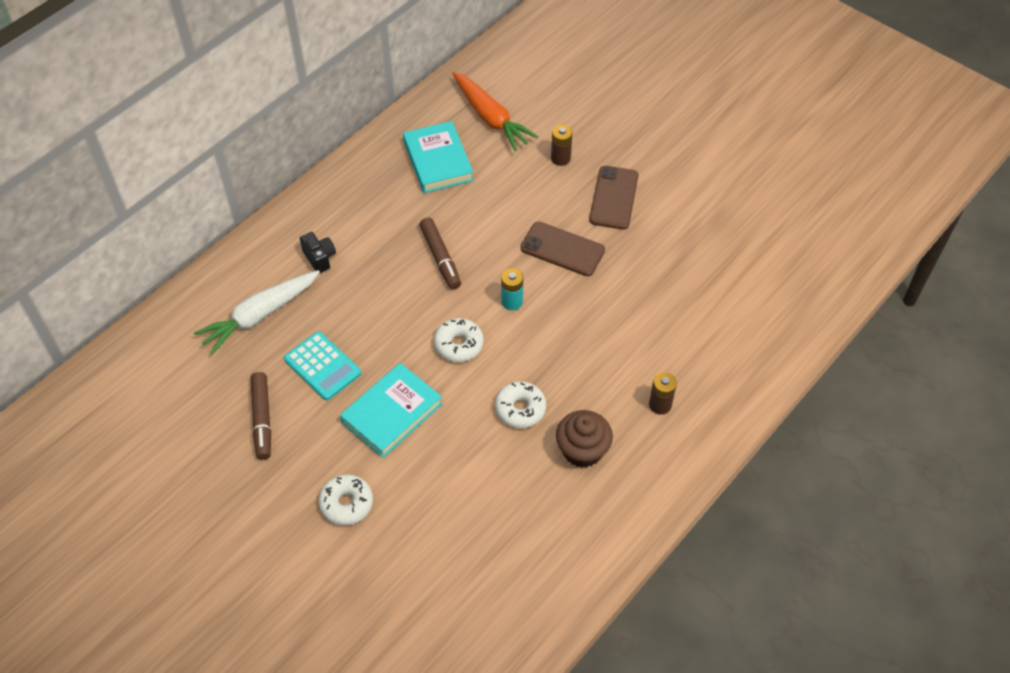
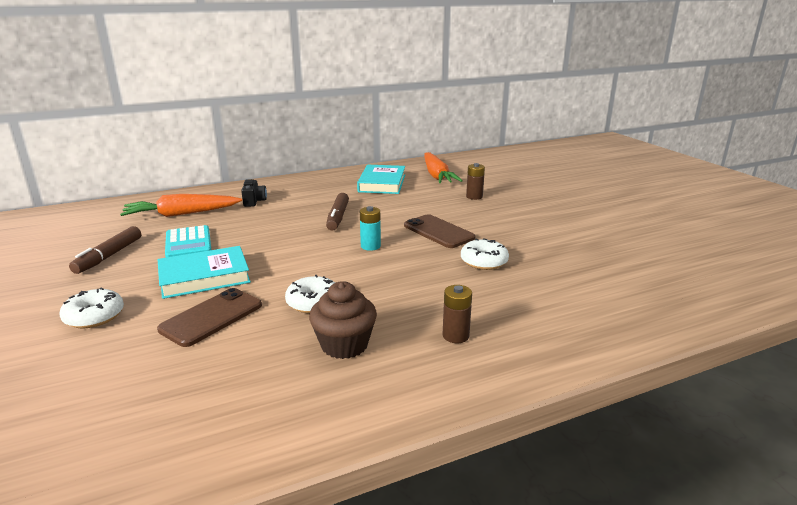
camera: 25 degrees right, 30 degrees down
white carrot [194,270,320,355] -> orange carrot [120,194,242,217]
white donut [434,318,484,362] -> white donut moved to [461,238,509,270]
brown phone [589,166,638,229] -> brown phone moved to [157,288,262,347]

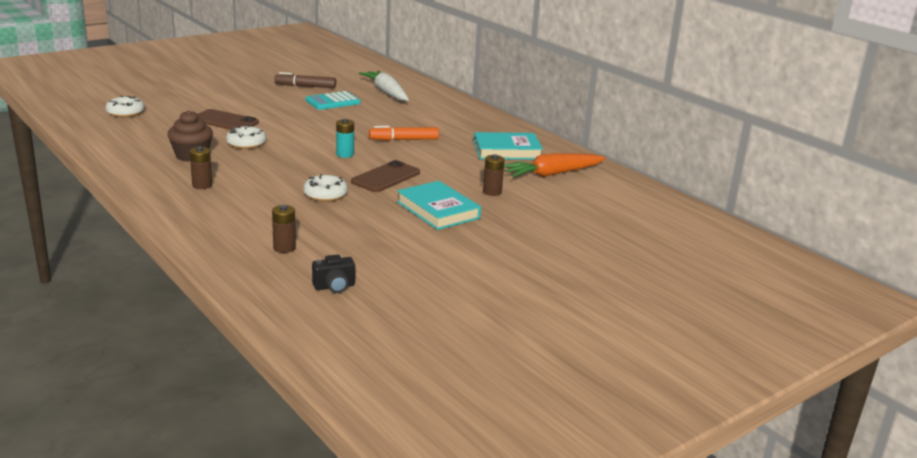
camera: 75 degrees right, 0 degrees up
white donut [60,288,124,328] -> white donut moved to [105,96,145,117]
orange carrot [120,194,242,217] -> white carrot [359,71,409,101]
turquoise book [158,246,251,299] -> turquoise book moved to [397,181,481,230]
black camera [241,179,267,207] -> black camera moved to [312,254,355,293]
brown marker [326,193,349,230] -> orange marker [369,126,439,141]
none -> brown battery [272,205,296,253]

